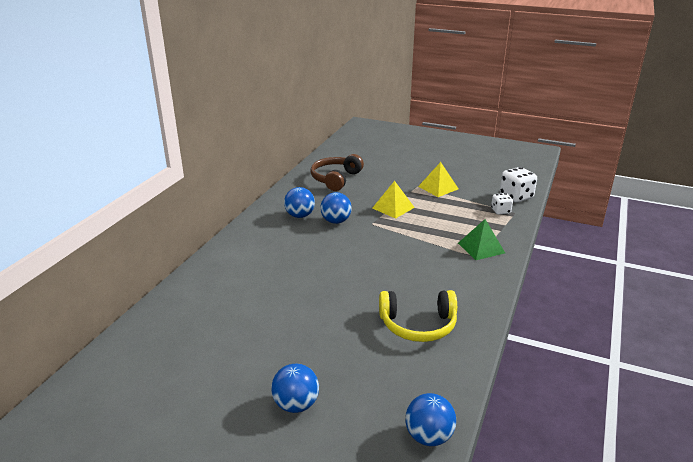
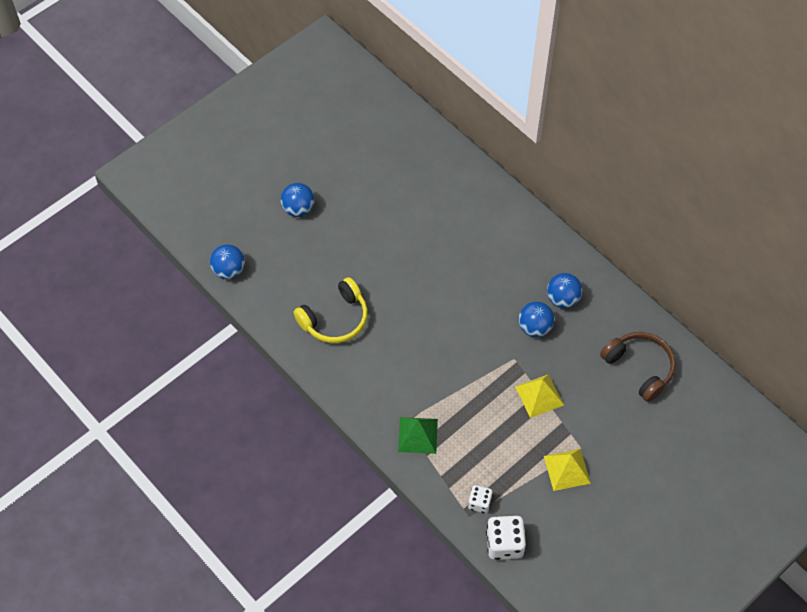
camera: 115 degrees right, 30 degrees up
yellow headphones [379,290,457,342] -> yellow headphones turned 150 degrees counterclockwise [294,277,368,343]

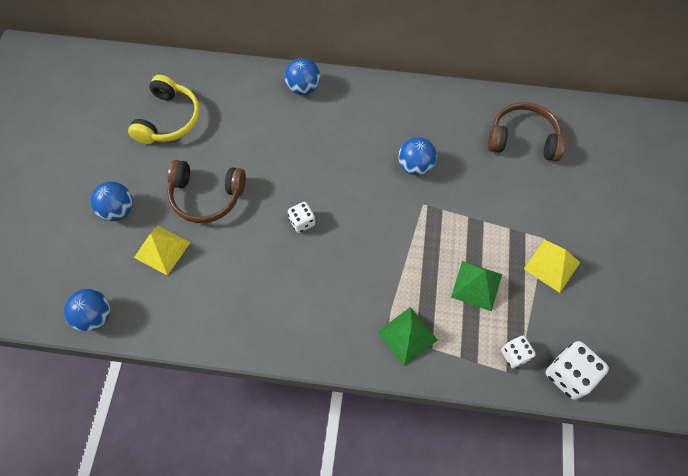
camera: 40 degrees left, 5 degrees up
yellow headphones [294,277,368,343] -> yellow headphones moved to [128,75,200,144]
yellow pyramid [515,374,564,418] -> yellow pyramid moved to [134,225,191,276]
blue ball [547,273,582,308] -> blue ball moved to [285,58,320,95]
none -> brown headphones [167,160,246,223]
none -> white dice [288,202,315,233]
none -> green pyramid [451,261,502,312]

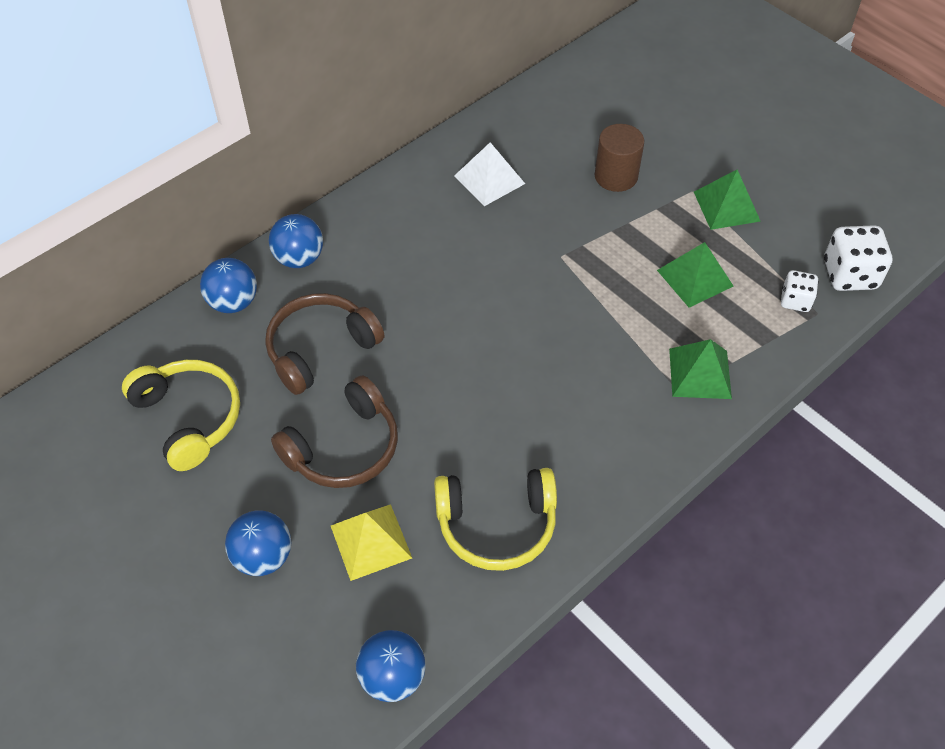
camera: 50 degrees left, 10 degrees down
white dice [288,202,315,233] -> none
blue ball [398,137,437,176] -> blue ball moved to [200,258,257,313]
brown headphones [488,102,566,162] -> brown headphones moved to [265,293,384,395]
yellow pyramid [524,239,580,293] -> green pyramid [694,169,761,230]
none -> yellow headphones [434,468,557,571]
none -> white pyramid [454,142,525,206]
none -> brown cylinder [595,124,644,192]

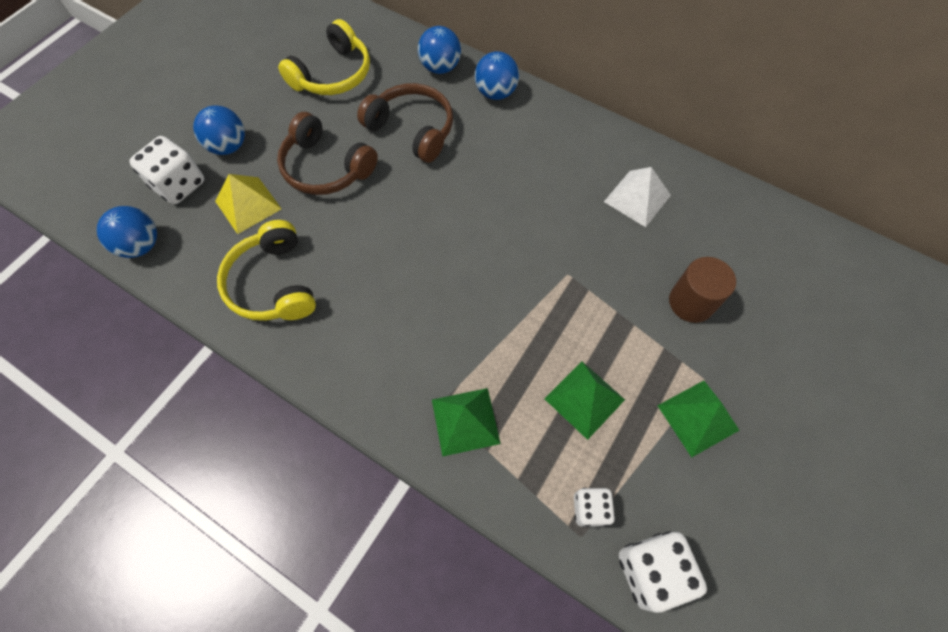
camera: 75 degrees right, 10 degrees up
none -> white dice [129,136,205,204]

